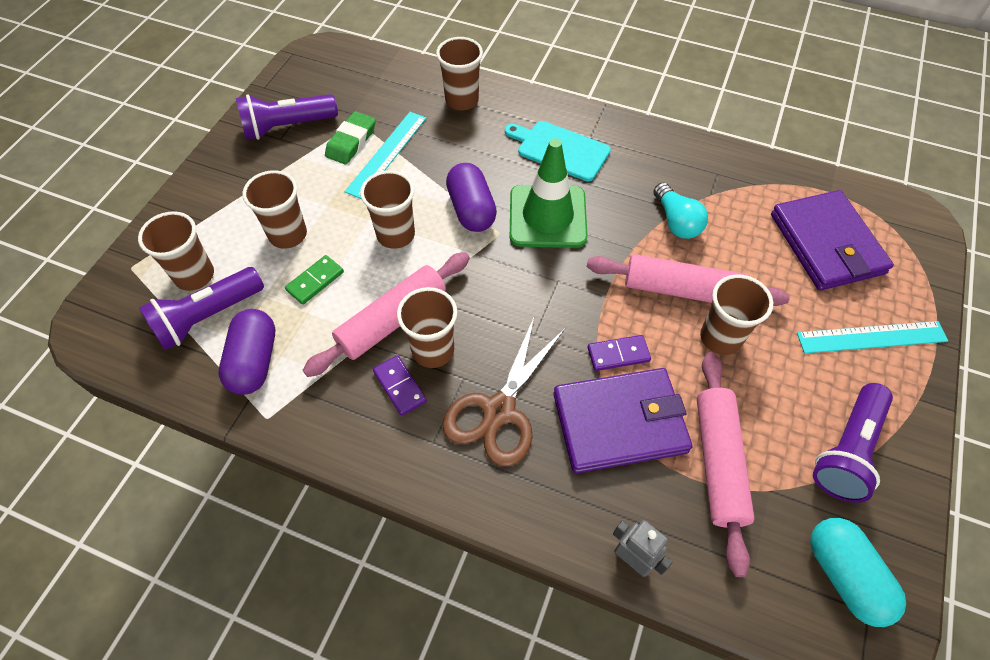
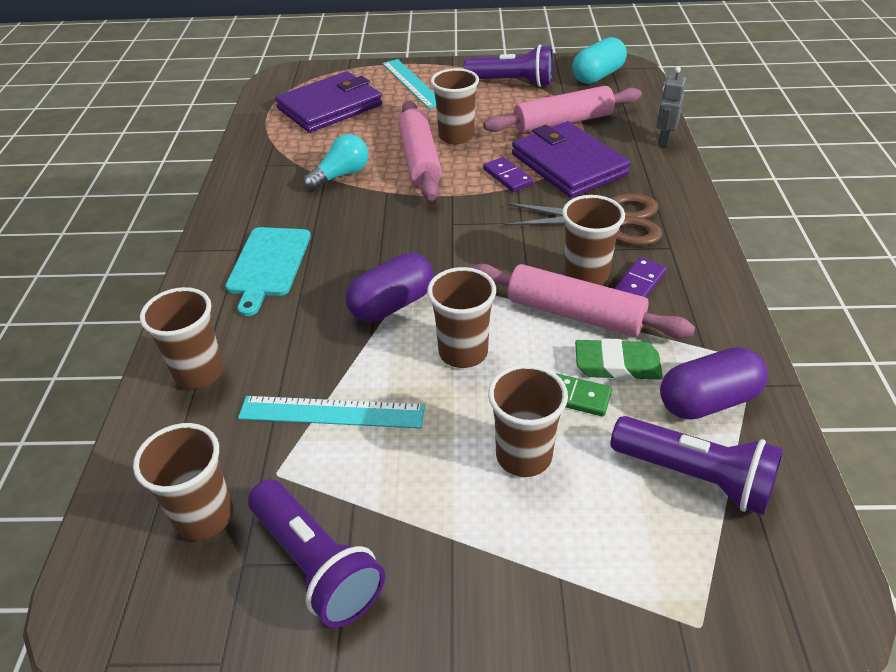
camera: 110 degrees left, 15 degrees down
brown cup [138,211,214,291] -> brown cup moved to [133,423,233,540]
green eraser [325,111,376,164] -> green eraser moved to [575,338,663,380]
green traffic cone [510,139,588,248] -> none

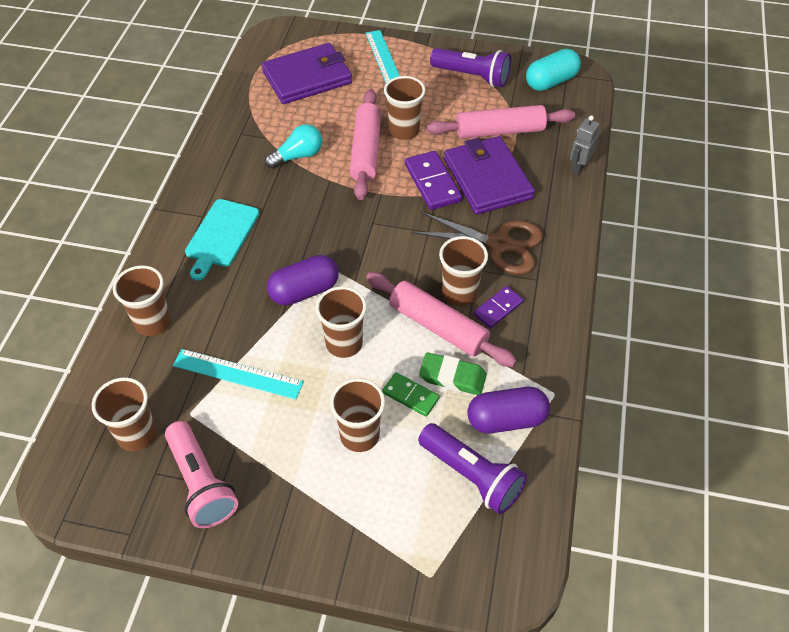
camera: 10 degrees right, 10 degrees up
purple flashlight [248,479,385,628] -> pink flashlight [165,421,238,528]
purple domino [483,157,533,192] -> purple domino [405,151,462,210], size x1.59

